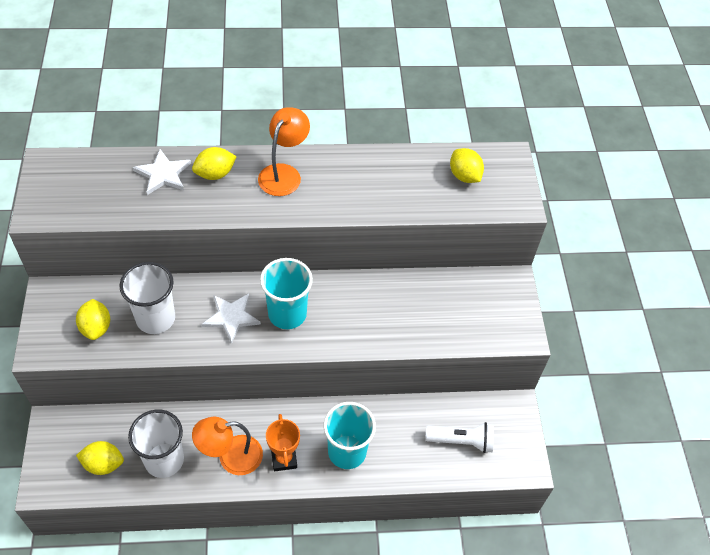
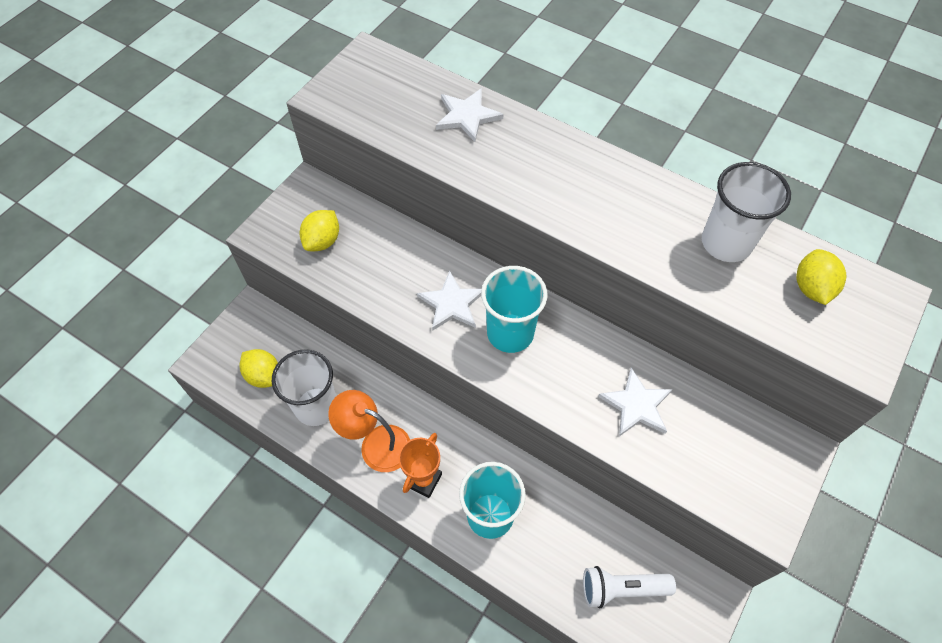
camera: 40 degrees right, 5 degrees up
white cup [120,262,175,334] -> white cup moved to [702,162,791,262]
yellow lemon [192,147,237,180] -> none
orange lamp [258,107,310,196] -> none
white flashlight [425,422,494,453] -> white flashlight turned 135 degrees clockwise [583,566,676,608]
none -> white star [598,367,673,436]

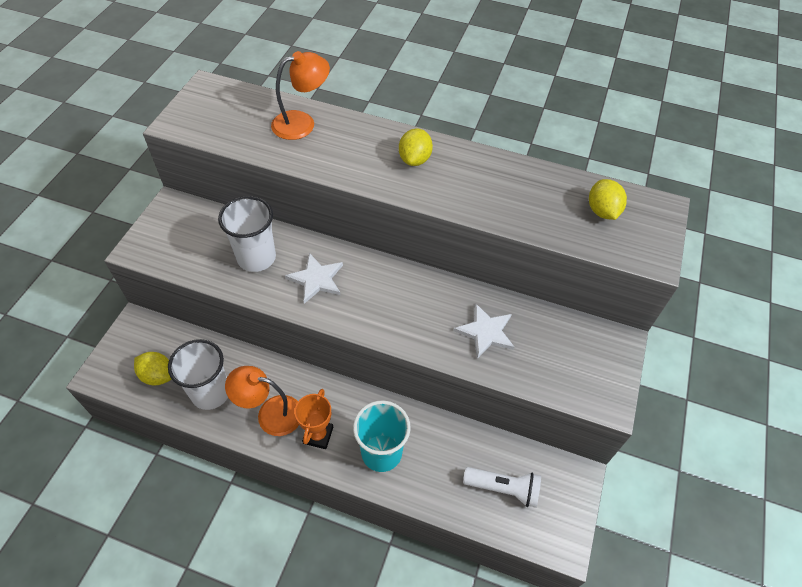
camera: 15 degrees left, 5 degrees down
yellow lemon [299,210,339,251] -> yellow lemon moved to [399,128,433,166]
white star [436,88,503,142] -> orange lamp [271,51,330,140]
turquoise cup [481,266,548,353] -> none
white flashlight [583,566,676,608] -> white flashlight turned 150 degrees counterclockwise [463,467,541,508]
white cup [702,162,791,262] -> white cup moved to [218,196,276,272]

